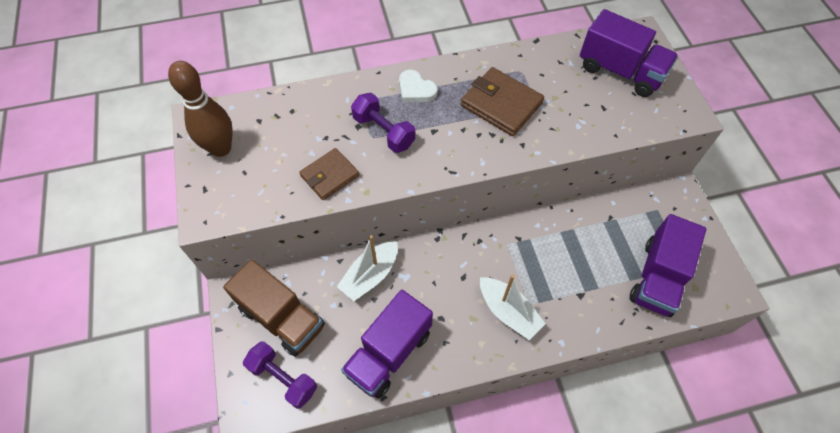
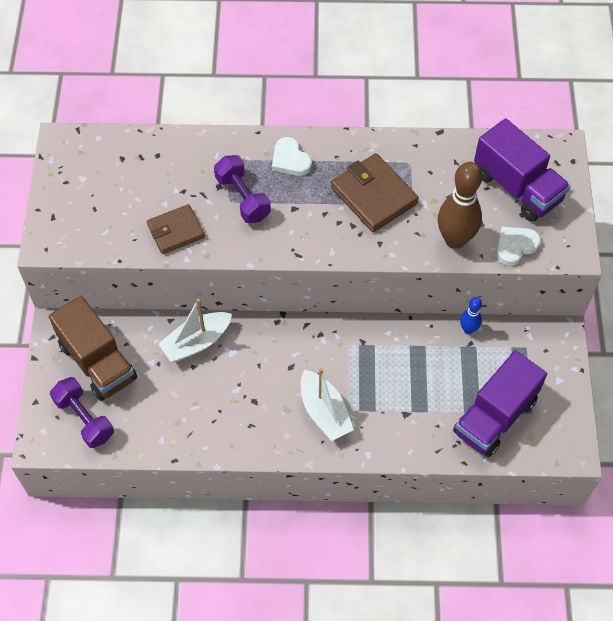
camera: 15 degrees right, 0 degrees up
brown bowling pin [168,61,233,157] -> brown bowling pin moved to [438,162,482,249]
purple truck [341,290,433,399] -> none
none -> blue bowling pin [460,297,482,334]
none -> white heart [496,227,541,266]

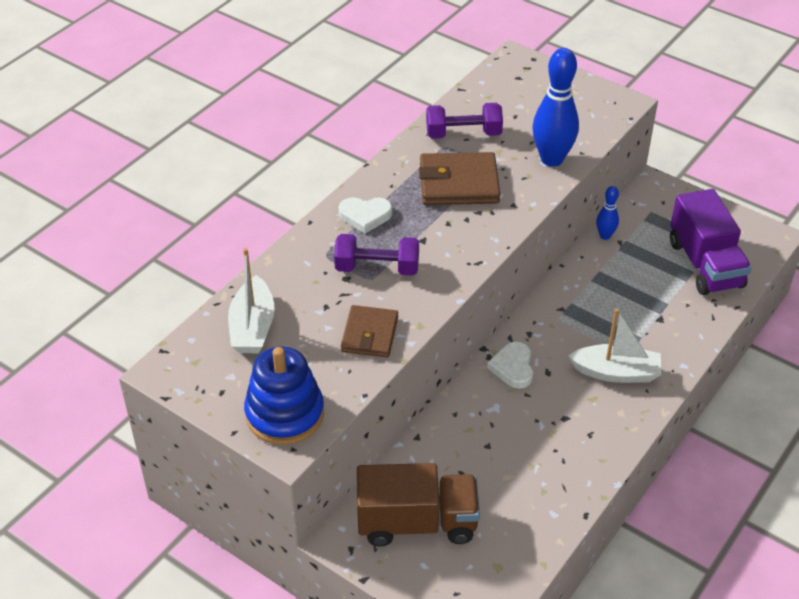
camera: 55 degrees left, 15 degrees down
purple dumbbell [50,377,114,448] -> purple dumbbell moved to [426,103,503,139]
white boat [158,299,232,362] -> white boat moved to [228,248,275,353]
brown bowling pin [438,162,482,249] -> blue bowling pin [532,48,579,167]
purple truck [474,118,570,222] -> none
white heart [496,227,541,266] -> white heart moved to [487,341,533,389]
none -> blue stacking toy [244,346,324,445]

